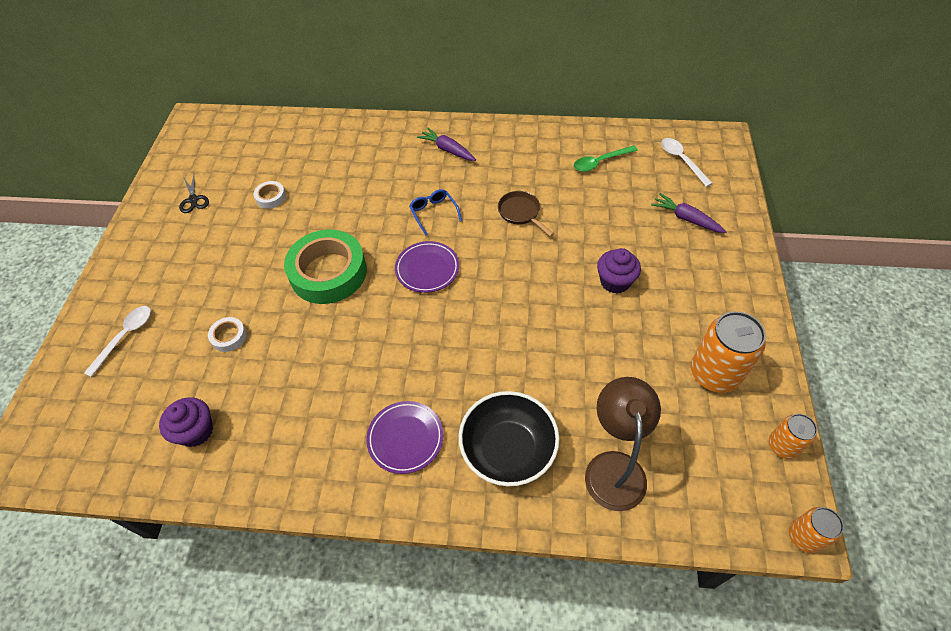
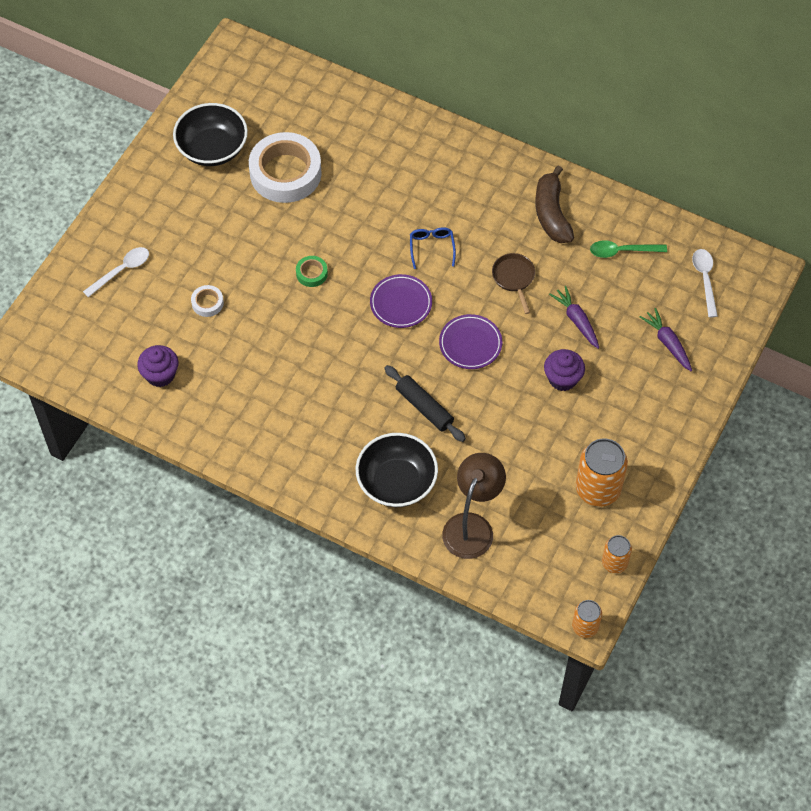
camera: 20 degrees right, 5 degrees up
black scissors [179,175,209,213] -> black bowl [173,103,248,166]
white tape [254,181,286,209] -> white tape [249,132,322,203], size x2.34
green tape [284,229,367,304] -> green tape [296,256,328,287], size x0.43
purple plate [366,401,443,474] -> purple plate moved to [439,314,502,369]
purple carrot [417,127,476,161] -> purple carrot moved to [549,286,599,349]
none -> black rolling pin [384,365,466,442]
none -> brown banana [535,165,574,243]

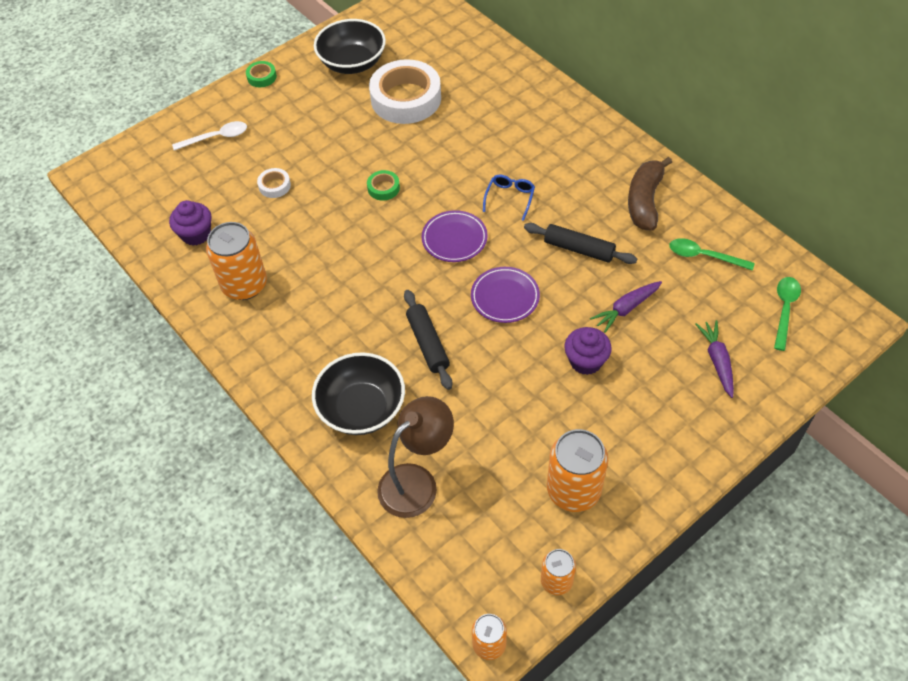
camera: 25 degrees right, 5 degrees down
brown pan [492,253,535,314] -> black rolling pin [524,223,637,264]
purple carrot [549,286,599,349] -> purple carrot turned 120 degrees counterclockwise [590,281,662,333]
white spoon [692,249,718,317] -> green spoon [774,277,801,351]
none -> orange can [206,222,267,300]
none -> green tape [246,61,277,87]

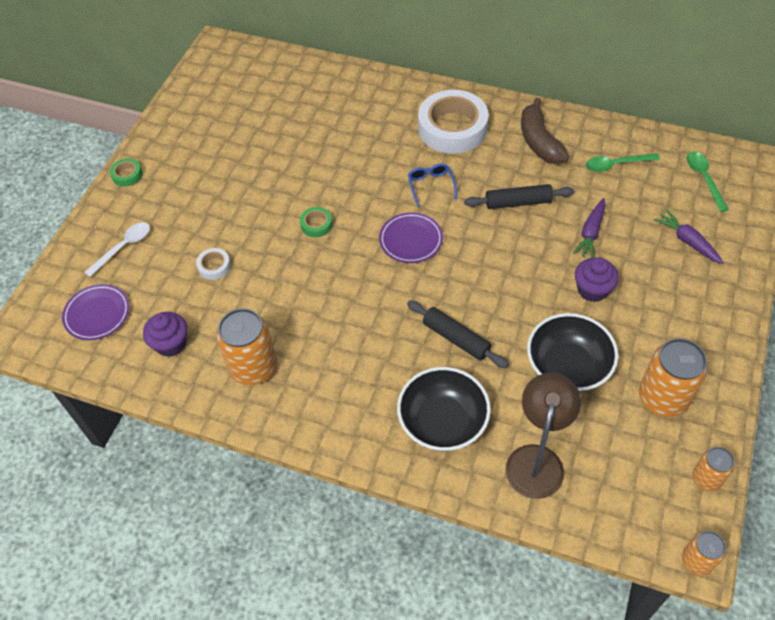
camera: 30 degrees left, 0 degrees up
black bowl [314,19,386,74] -> black bowl moved to [527,313,618,392]
white tape [369,59,441,124] -> white tape moved to [418,90,489,154]
purple plate [471,267,540,323] -> purple plate moved to [62,284,130,340]

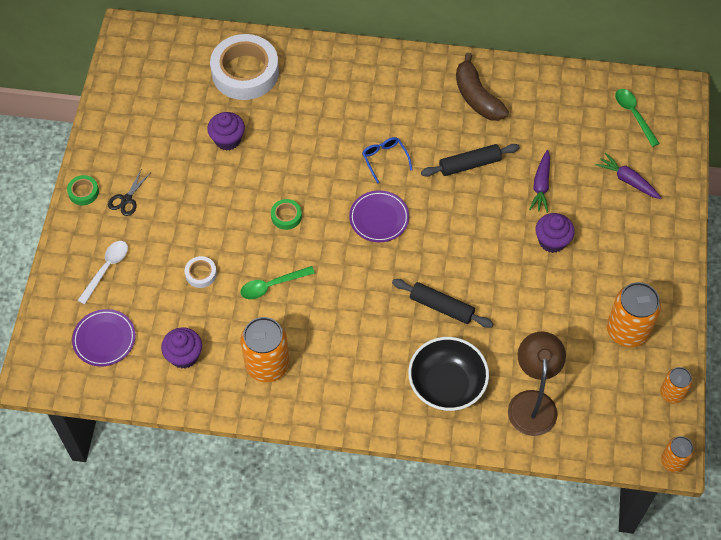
camera: 15 degrees left, 5 degrees up
white tape [418,90,489,154] -> white tape moved to [210,34,279,100]
black bowl [527,313,618,392] -> none
green spoon [586,153,660,172] -> green spoon moved to [240,266,315,299]
none -> black scissors [108,168,150,216]
none -> purple cupcake [207,112,245,151]

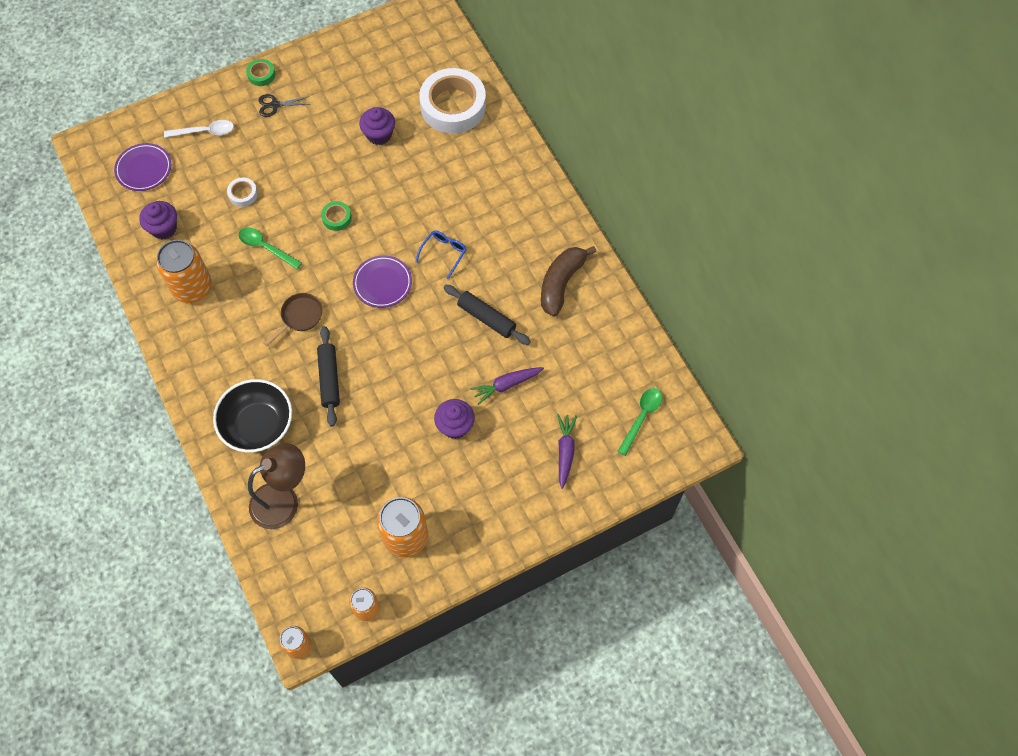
camera: 55 degrees right, 5 degrees up
none -> brown pan [263,293,323,346]

